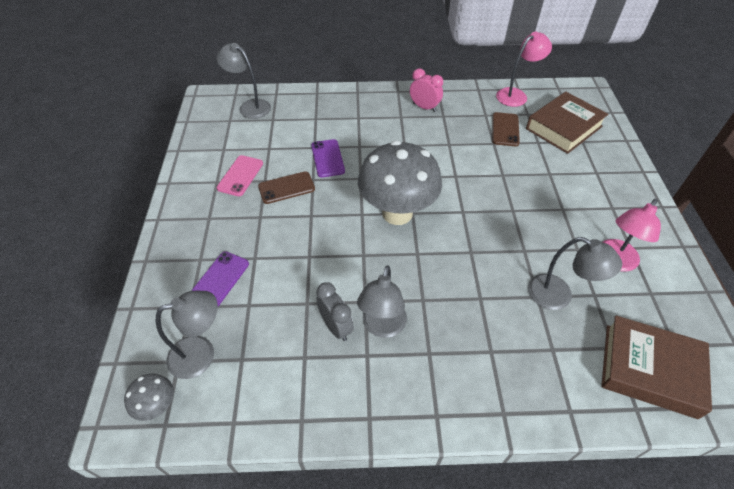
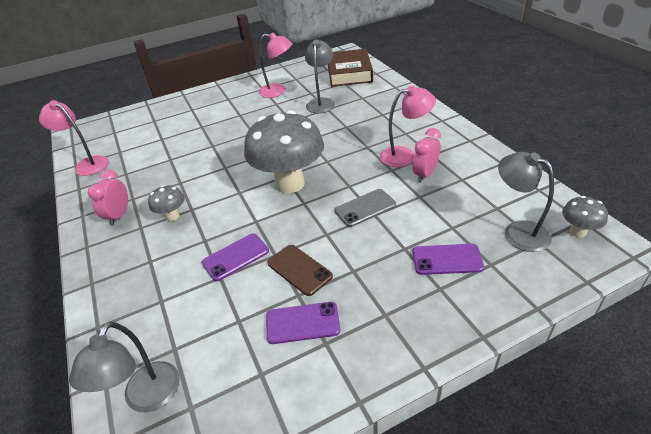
camera: 110 degrees left, 10 degrees down
pink phone [217,155,263,196] -> purple phone [266,302,340,344]
grey clock [316,282,354,341] -> pink clock [413,128,441,183]
grey lamp [357,265,407,338] -> pink lamp [380,85,436,167]
brown phone [492,112,520,146] -> none
brown book [526,92,608,154] -> none
none -> grey mushroom [148,185,185,221]
none -> grey phone [335,189,396,227]

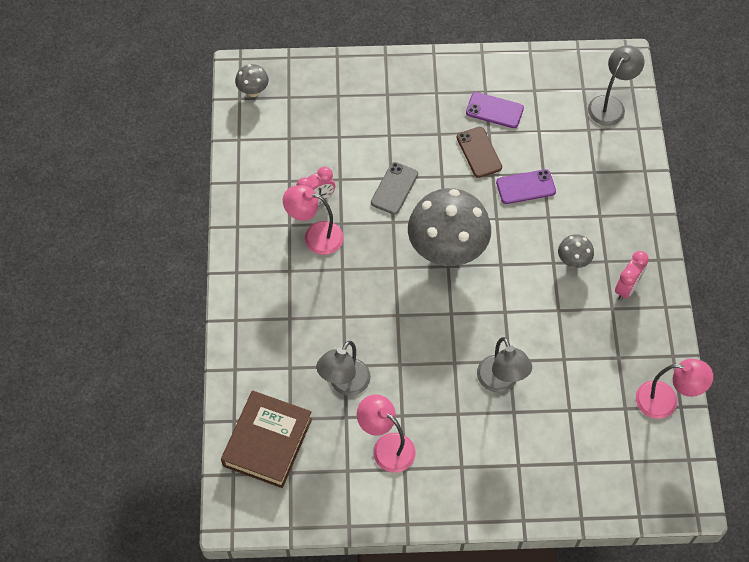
camera: 160 degrees left, 20 degrees up
pink lamp [39,100,109,176] -> pink lamp turned 45 degrees counterclockwise [636,359,713,419]
grey phone [335,189,396,227] -> grey phone turned 60 degrees counterclockwise [371,162,418,215]
purple phone [412,244,484,275] -> none
grey lamp [498,152,554,252] -> grey lamp moved to [477,337,532,392]

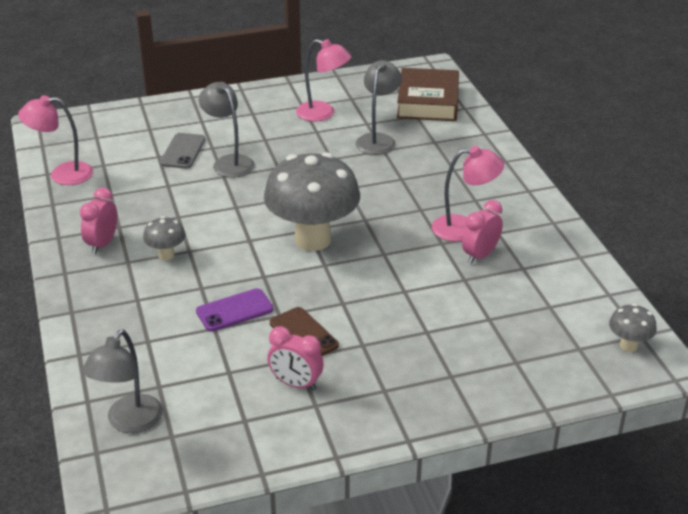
camera: 165 degrees right, 25 degrees down
grey phone [371,162,418,215] -> grey phone moved to [160,133,205,169]
purple phone [466,92,524,128] -> pink clock [267,326,324,391]

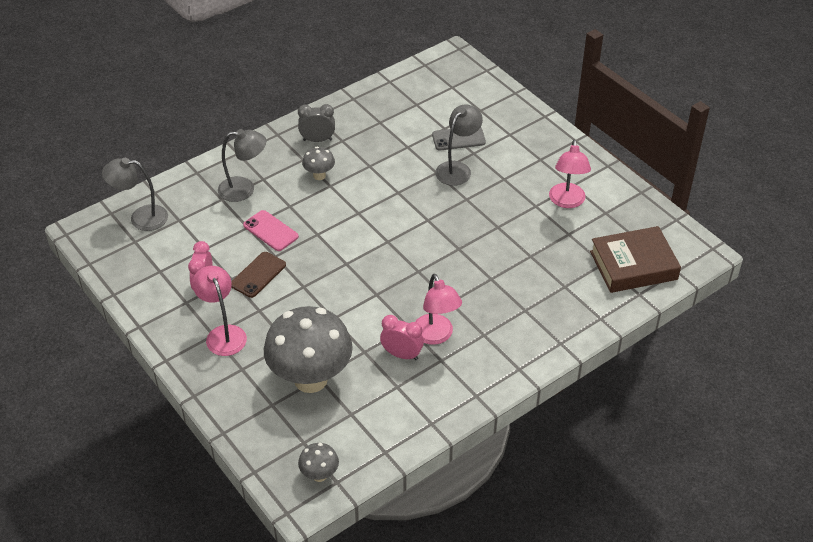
camera: 70 degrees right, 10 degrees up
pink lamp [18,95,93,185] -> pink lamp moved to [192,266,247,356]
pink clock [80,188,117,254] -> grey clock [298,104,335,142]
purple phone [196,288,274,331] -> pink phone [243,210,299,251]
grey mushroom [264,152,360,251] -> grey mushroom moved to [264,306,353,393]
grey lamp [355,60,402,155] -> grey lamp moved to [218,129,266,202]

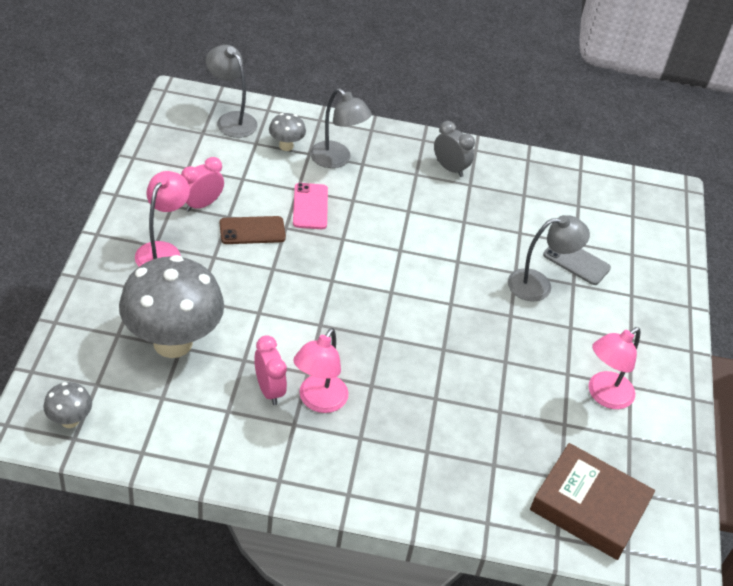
camera: 40 degrees right, 0 degrees up
grey mushroom [302,147,335,180] -> grey mushroom moved to [269,113,306,151]

